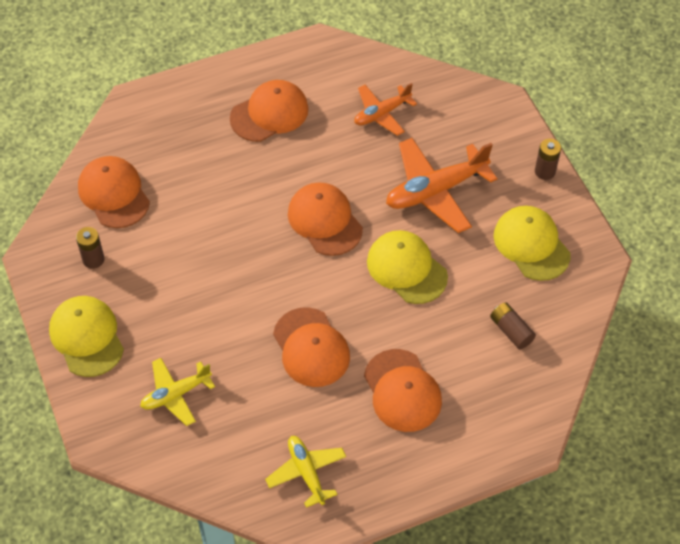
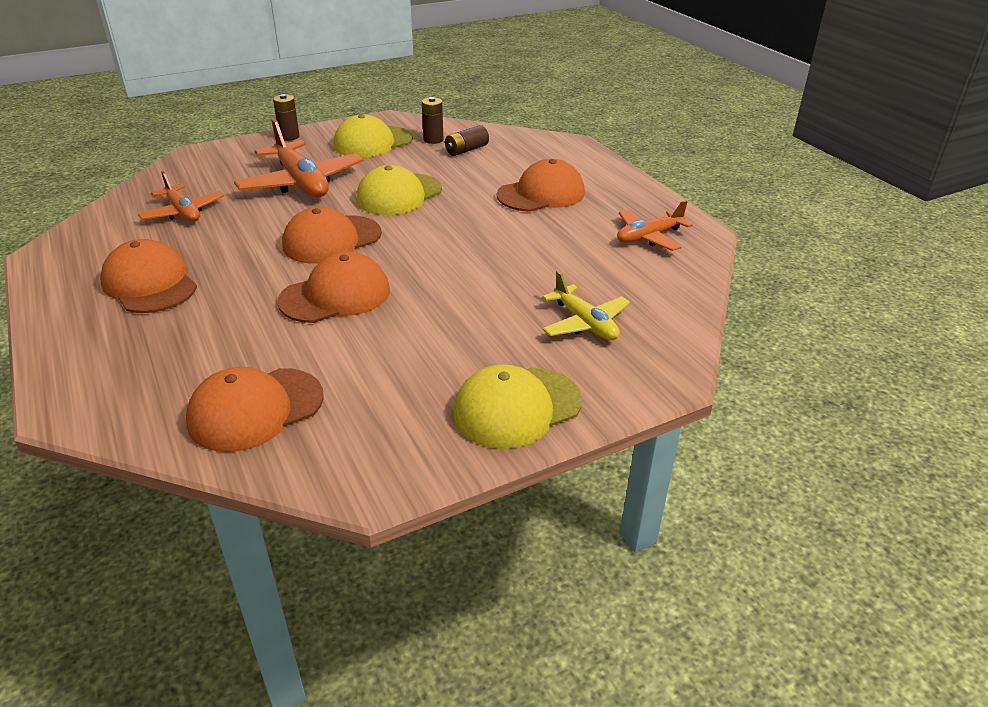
camera: 95 degrees left, 20 degrees down
brown battery [76,227,105,269] -> brown battery moved to [422,97,443,144]
yellow plane [265,436,346,508] -> orange plane [617,200,693,251]
orange cap [273,307,350,387] -> orange cap moved to [277,252,390,323]

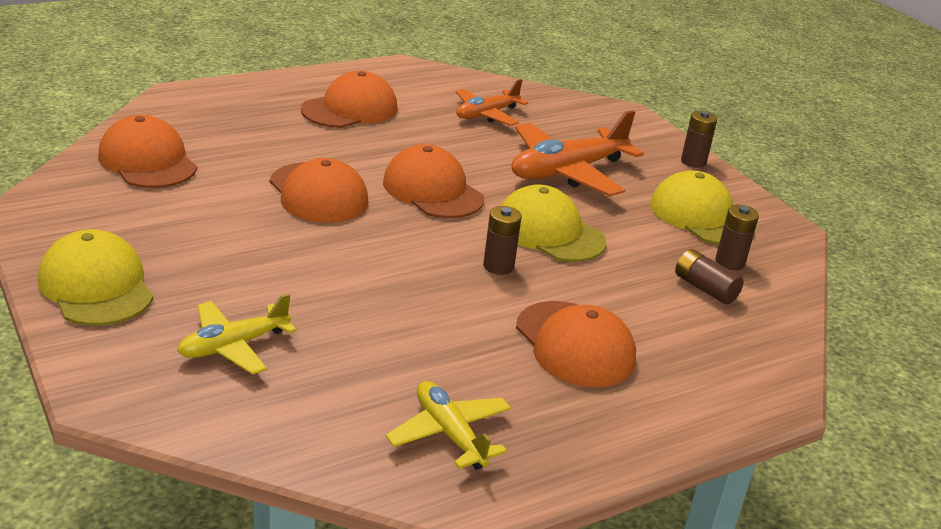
camera: 85 degrees right, 5 degrees down
orange plane [617,200,693,251] -> yellow plane [386,381,511,470]
none -> brown battery [483,206,522,275]

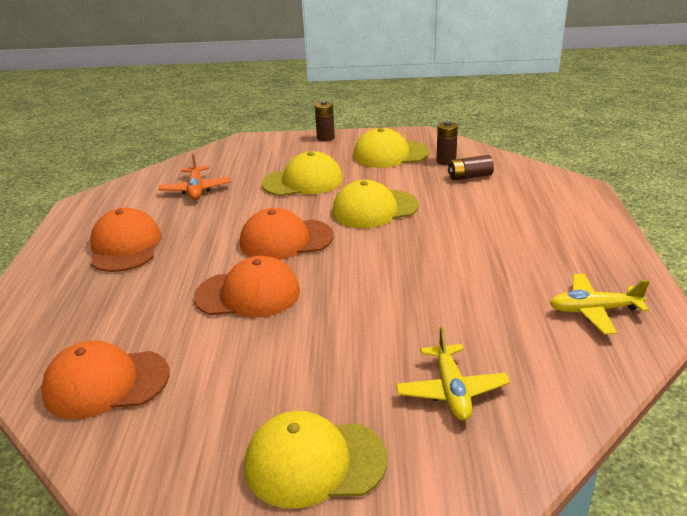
camera: 55 degrees left, 0 degrees up
brown battery [483,206,522,275] -> none
orange plane [512,110,644,196] -> yellow cap [262,151,343,196]
orange cap [516,301,636,387] -> none

